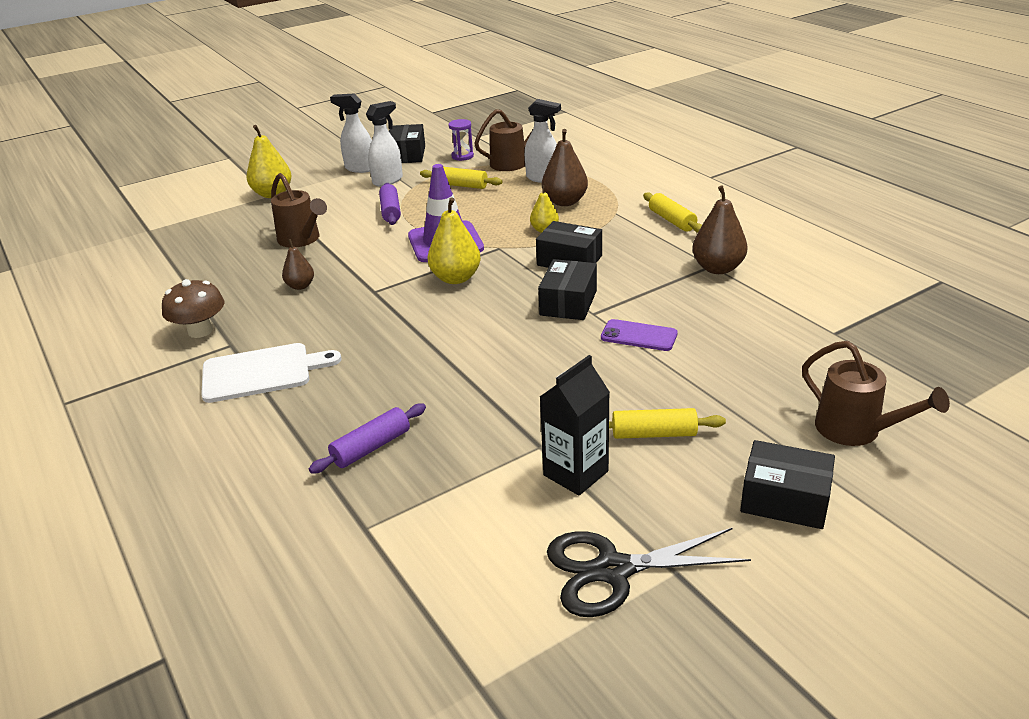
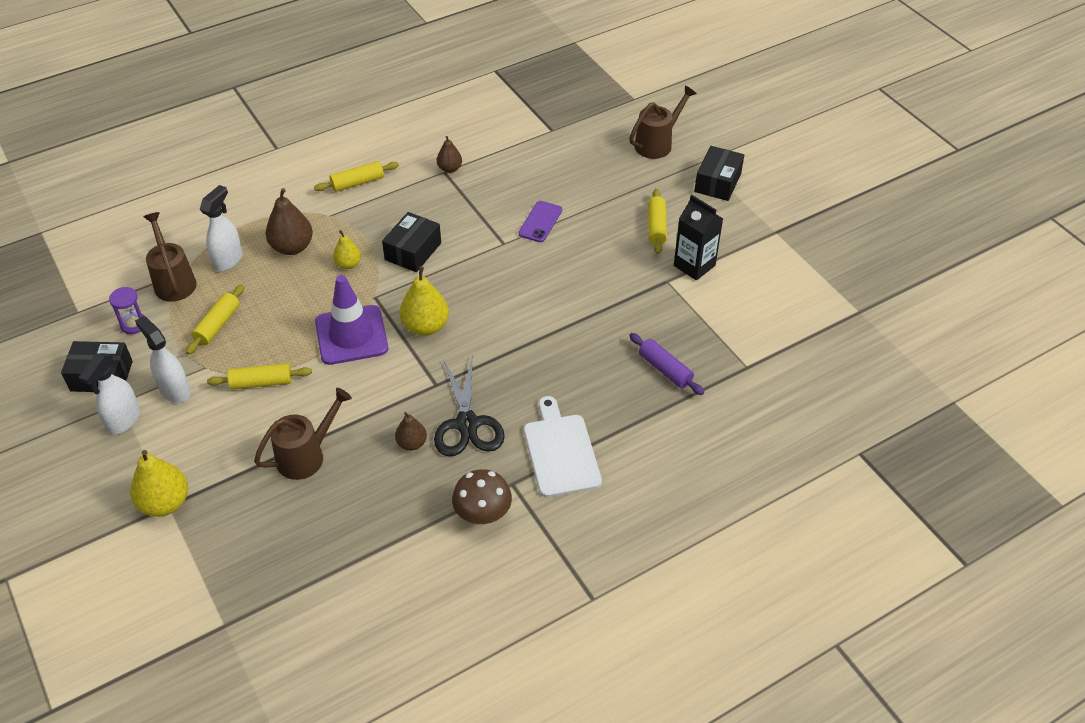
camera: 90 degrees left, 15 degrees up
purple rolling pin [379,183,401,225] -> yellow rolling pin [207,363,312,390]
black box [538,259,597,320] -> none
black scissors [547,527,751,617] -> black scissors moved to [434,358,505,457]
brown pear [692,185,748,274] -> brown pear [437,136,462,173], size x0.59

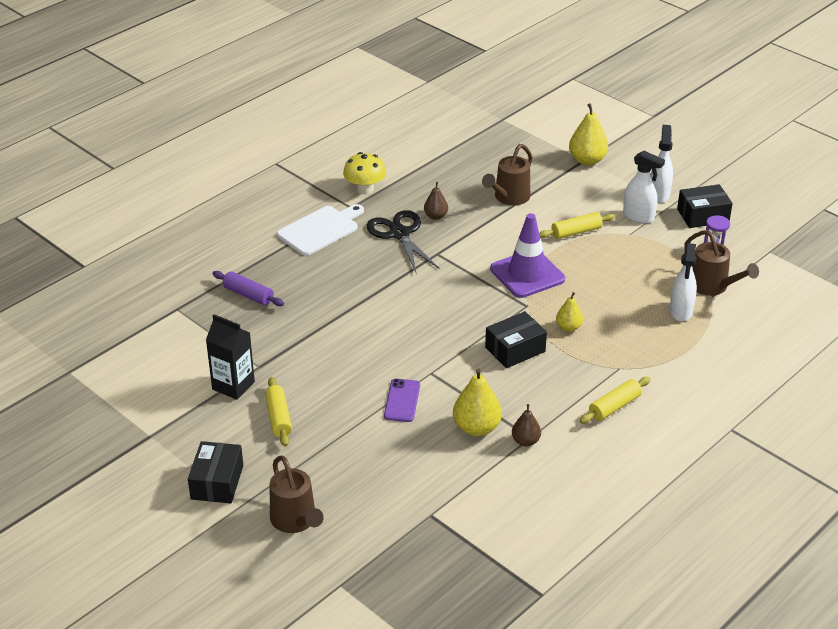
camera: 165 degrees right, 10 degrees down
yellow rolling pin [186,284,244,355] -> none
brown pear [266,188,313,255] -> none
black box [382,212,441,272] -> black box turned 45 degrees clockwise [485,311,547,368]
yellow pear [400,266,449,336] -> yellow pear moved to [453,368,502,436]
brown mushroom [452,469,512,524] -> yellow mushroom [343,152,386,194]
white cutting board [524,396,602,497] -> white cutting board turned 105 degrees counterclockwise [277,204,364,255]
brown watering can [629,85,697,159] -> brown watering can turned 60 degrees counterclockwise [270,455,324,533]

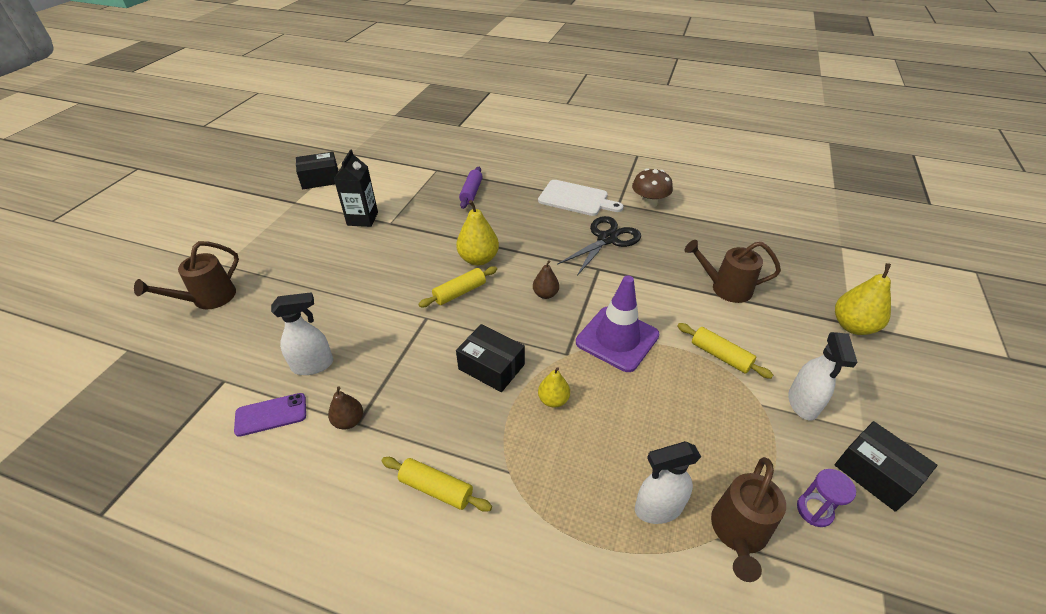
camera: 65 degrees right, 5 degrees up
black box [188,441,243,503] -> black box moved to [296,152,338,189]
yellow rolling pin [265,377,292,447] -> yellow rolling pin moved to [418,266,497,307]
yellow mushroom [343,152,386,194] -> brown mushroom [632,168,673,208]
purple phone [384,379,420,422] -> purple phone moved to [234,393,306,437]
brown pear [424,182,448,220] -> brown pear moved to [533,260,559,299]
yellow pear [453,368,502,436] -> yellow pear moved to [456,200,499,266]
white spray bottle [650,125,673,203] -> white spray bottle moved to [271,292,333,375]

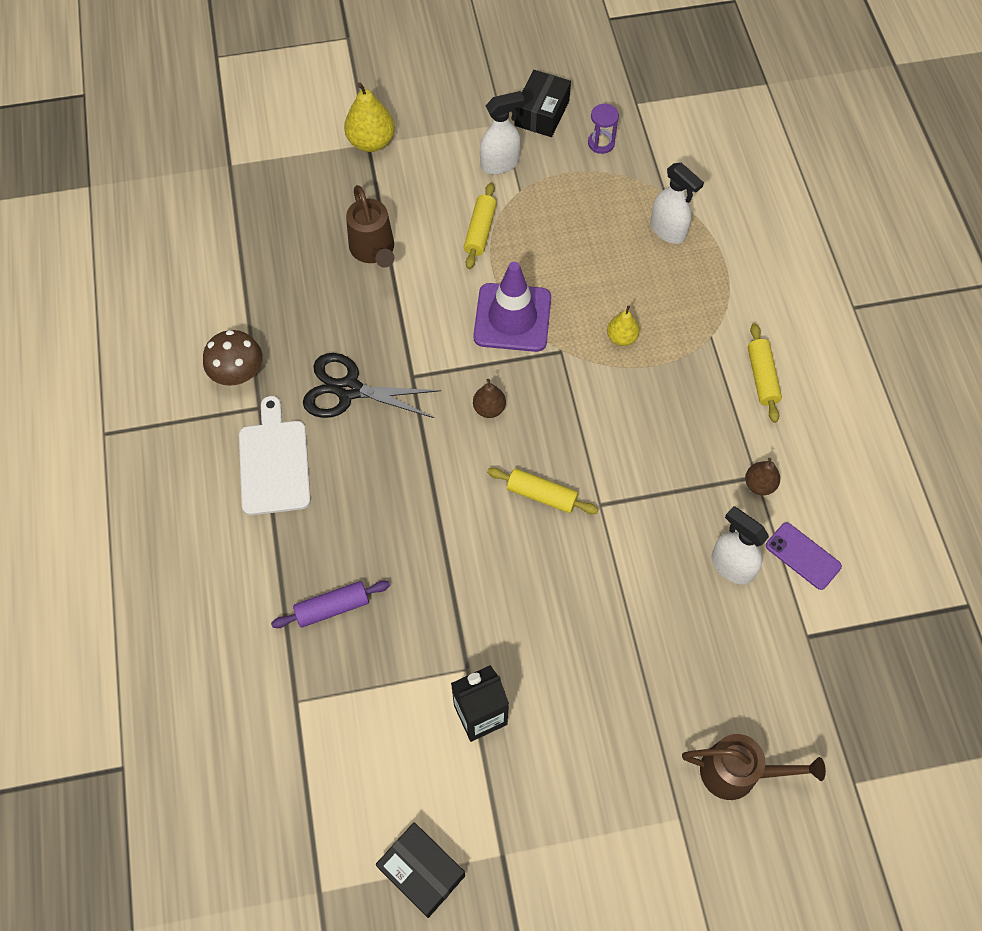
camera: 120 degrees left, 20 degrees up
yellow pear [456,200,499,266] -> none
black box [456,324,525,392] -> none
brown watering can [711,457,786,582] -> none

